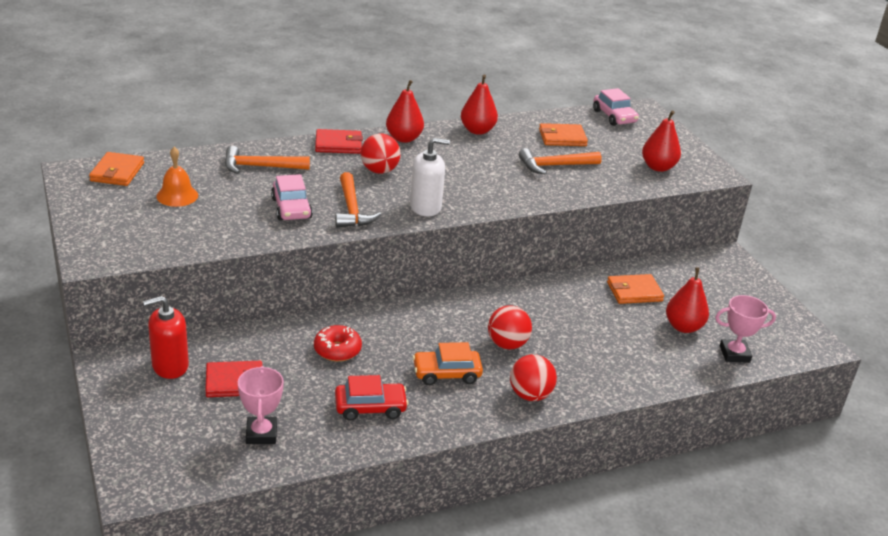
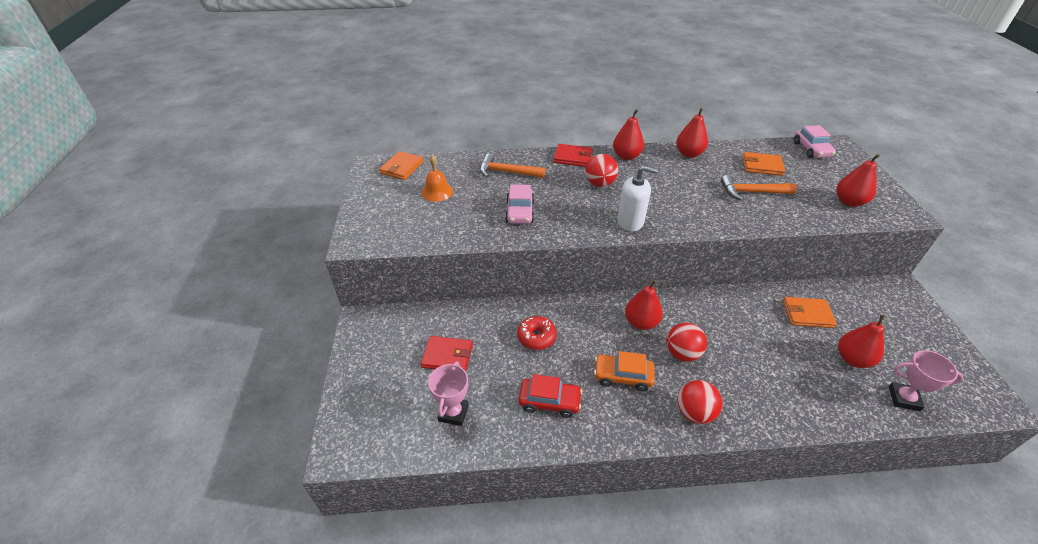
camera: 20 degrees right, 10 degrees up
red soap dispenser [143,296,189,379] -> none
orange hammer [335,172,381,228] -> none
none -> red pear [625,280,663,330]

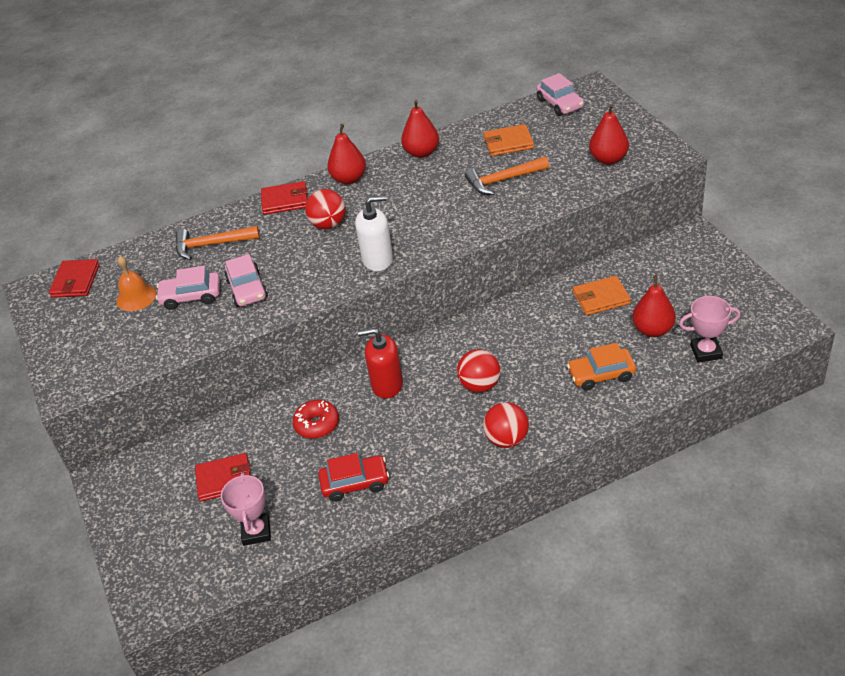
camera: 15 degrees left, 0 degrees up
orange wallet [379,151,423,180] -> red wallet [49,259,100,298]
orange car [594,351,655,391] -> orange car moved to [567,343,636,391]
red pear [625,280,663,330] -> none
none -> pink car [156,266,220,310]
none -> red soap dispenser [358,328,403,399]

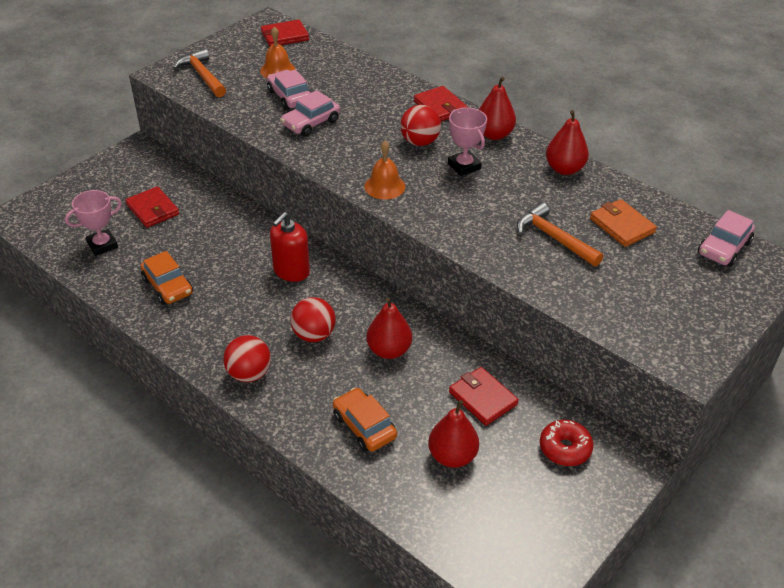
camera: 60 degrees right, 0 degrees up
orange hammer [176,226,260,260] -> orange hammer moved to [173,48,226,97]
red donut [292,400,339,439] -> red donut moved to [540,420,594,466]
red car [318,453,389,502] -> orange car [141,251,193,305]
white soap dispenser [355,195,393,271] -> orange bell [364,140,405,200]
red soap dispenser [358,328,403,399] -> red soap dispenser turned 120 degrees counterclockwise [270,212,310,282]
orange wallet [573,276,631,315] -> red wallet [449,367,519,426]
red pear [589,104,629,165] -> red pear moved to [366,297,412,359]
pink trophy [679,296,740,363] -> pink trophy moved to [448,108,487,176]

